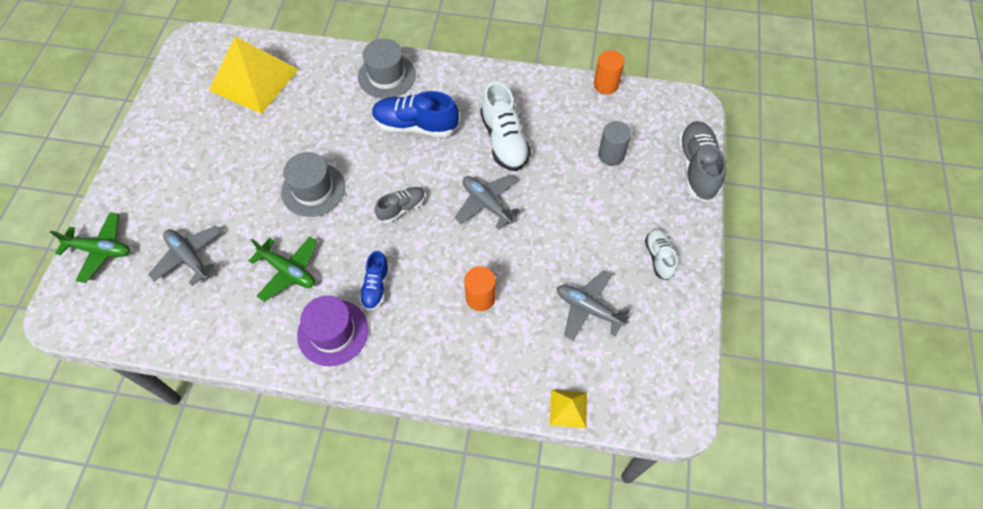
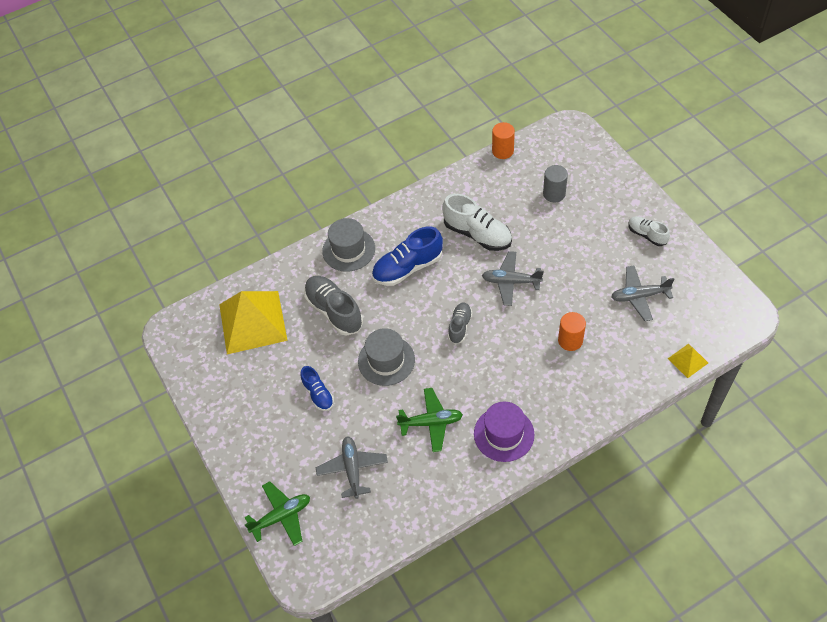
camera: 35 degrees left, 5 degrees down
grey plane [148,226,221,286] -> grey plane turned 75 degrees clockwise [316,436,388,499]
blue shoe [359,251,390,311] -> blue shoe moved to [300,366,334,411]
grey shoe [678,121,726,202] -> grey shoe moved to [304,276,363,336]

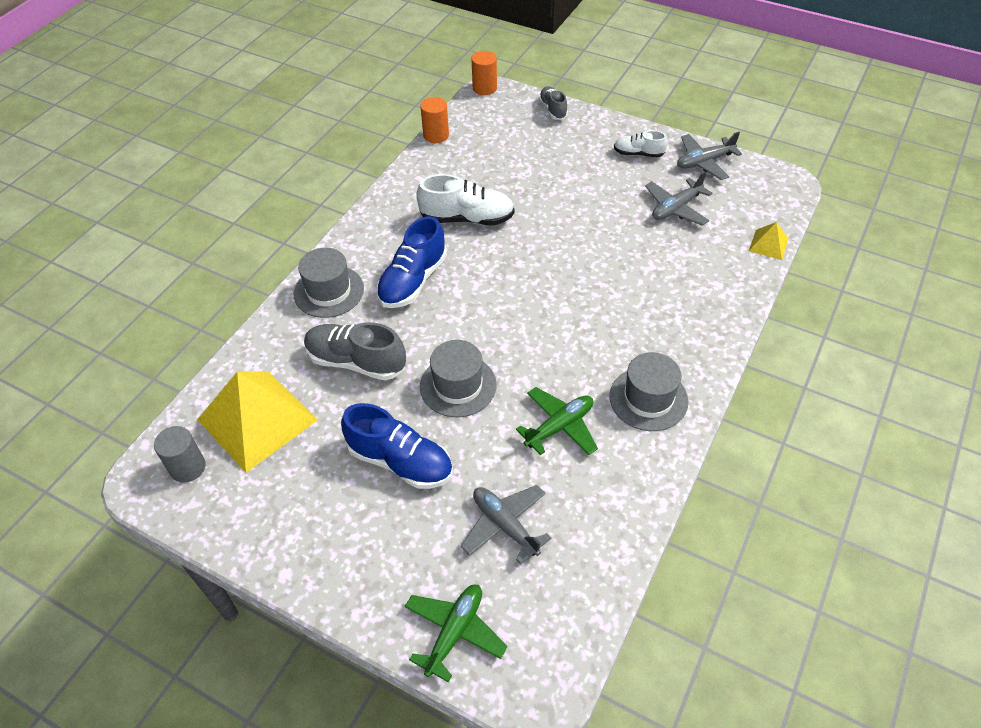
camera: 35 degrees left, 5 degrees down
blue shoe [300,366,334,411] -> blue shoe [341,403,453,489], size x1.73
grey shoe [448,302,472,344] -> grey shoe moved to [539,86,568,120]
purple hat [474,401,535,462] -> grey hat [609,352,688,431]
grey plane [482,251,544,306] -> grey plane moved to [677,132,742,180]
grey cylinder [543,165,568,203] -> grey cylinder moved to [154,426,206,483]
orange cylinder [558,312,586,351] -> orange cylinder moved to [472,51,497,95]

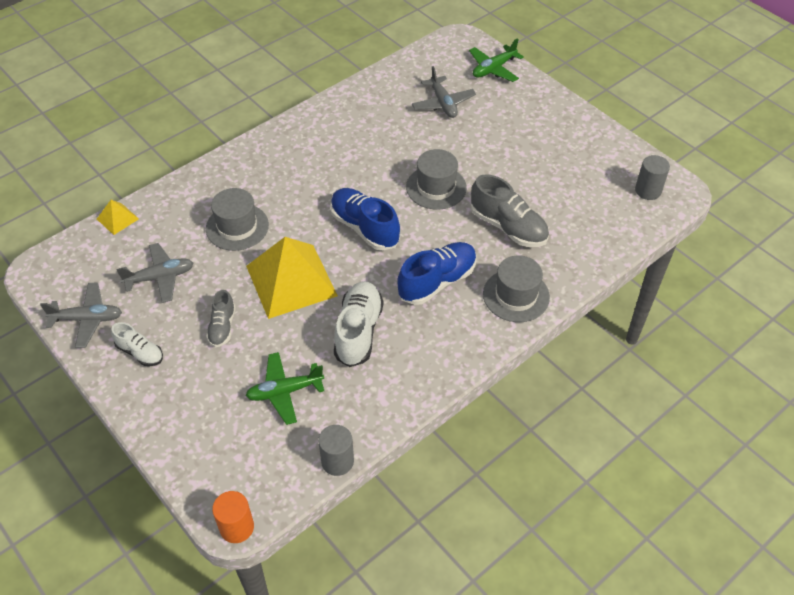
camera: 160 degrees left, 0 degrees up
yellow pyramid [197,371,318,473] -> yellow pyramid moved to [246,237,338,319]
blue shoe [341,403,453,489] -> blue shoe moved to [330,188,400,251]
white shoe [416,174,515,225] -> white shoe turned 75 degrees clockwise [334,281,384,367]
orange cylinder [420,97,449,143] -> grey cylinder [318,425,354,476]
green plane [516,387,598,455] -> green plane moved to [246,352,324,425]
grey shoe [539,86,568,120] -> grey shoe moved to [206,290,236,347]
grey hat [609,352,688,431] -> grey hat moved to [206,188,269,251]

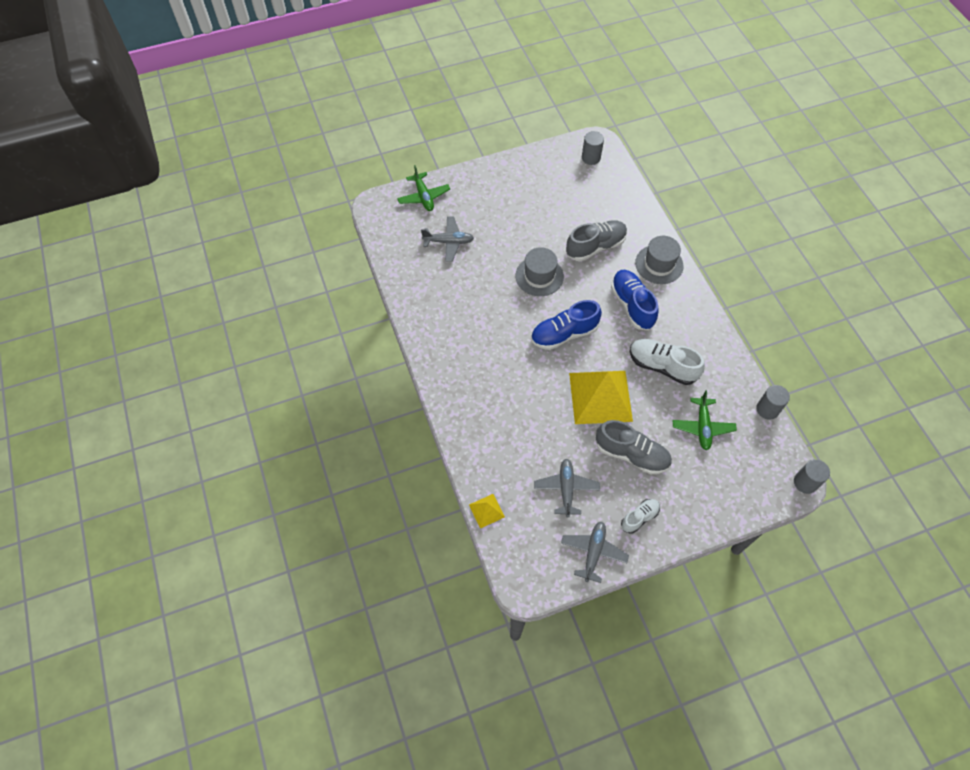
camera: 70 degrees left, 10 degrees up
grey hat [206,188,269,251] -> none
grey shoe [206,290,236,347] -> grey shoe [596,420,672,474], size x1.73
orange cylinder [212,491,254,543] -> grey cylinder [794,459,830,494]

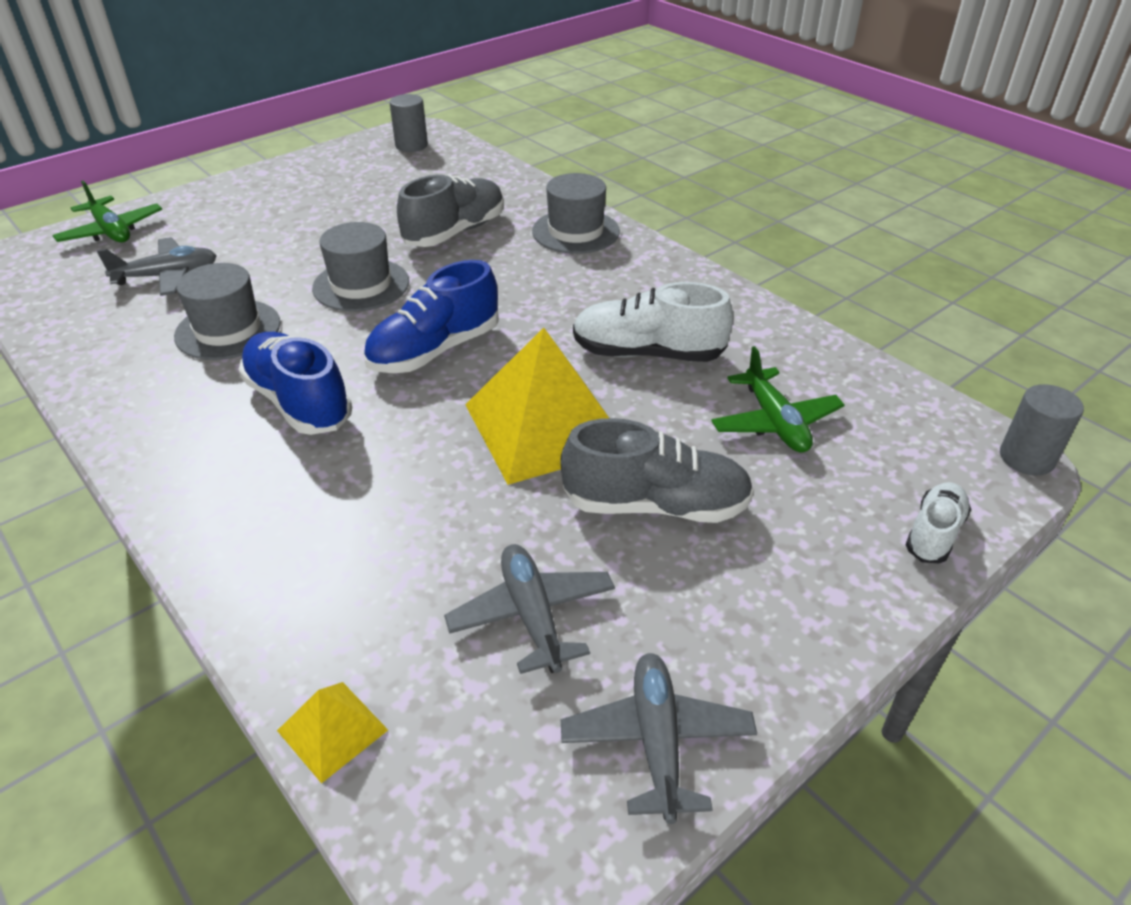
camera: 20 degrees left, 20 degrees down
blue shoe [611,270,659,330] -> blue shoe moved to [238,332,352,435]
white shoe [621,499,660,534] -> white shoe moved to [906,482,971,563]
grey cylinder [756,385,790,420] -> none
none -> grey hat [174,263,281,360]

